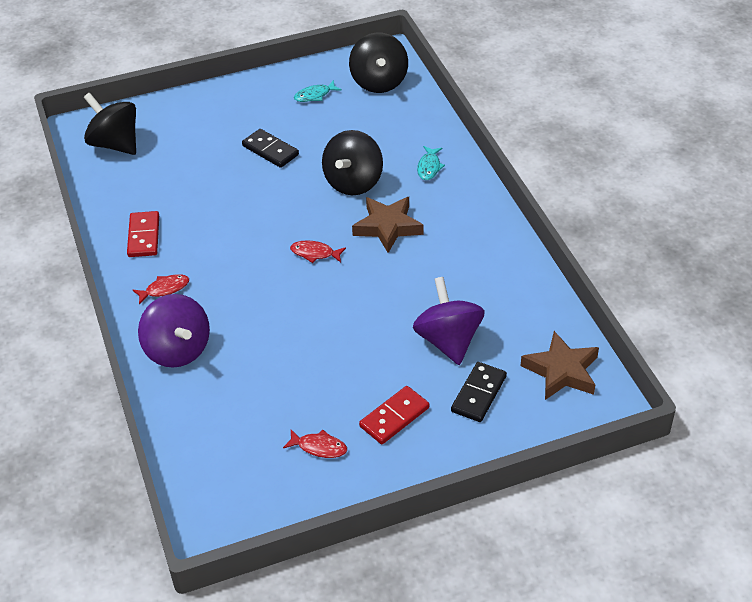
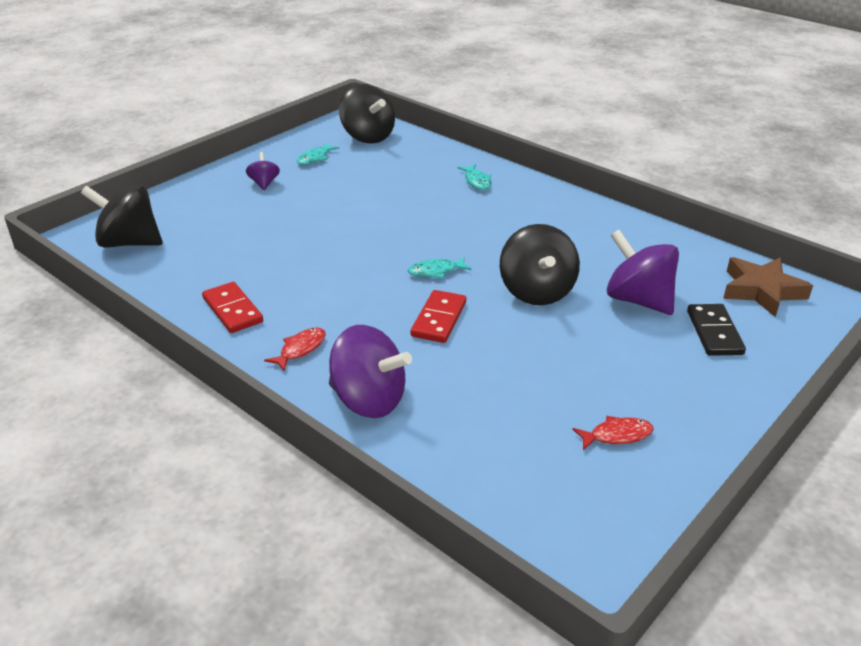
camera: 30 degrees left, 10 degrees down
black domino [242,129,299,168] -> none
red fish [290,241,346,263] -> turquoise fish [408,257,472,279]
black spinning top [322,130,383,195] -> black spinning top moved to [500,224,580,305]
brown star [352,197,424,253] -> none
red domino [359,386,429,444] -> red domino moved to [411,290,466,343]
none -> purple spinning top [246,152,280,190]

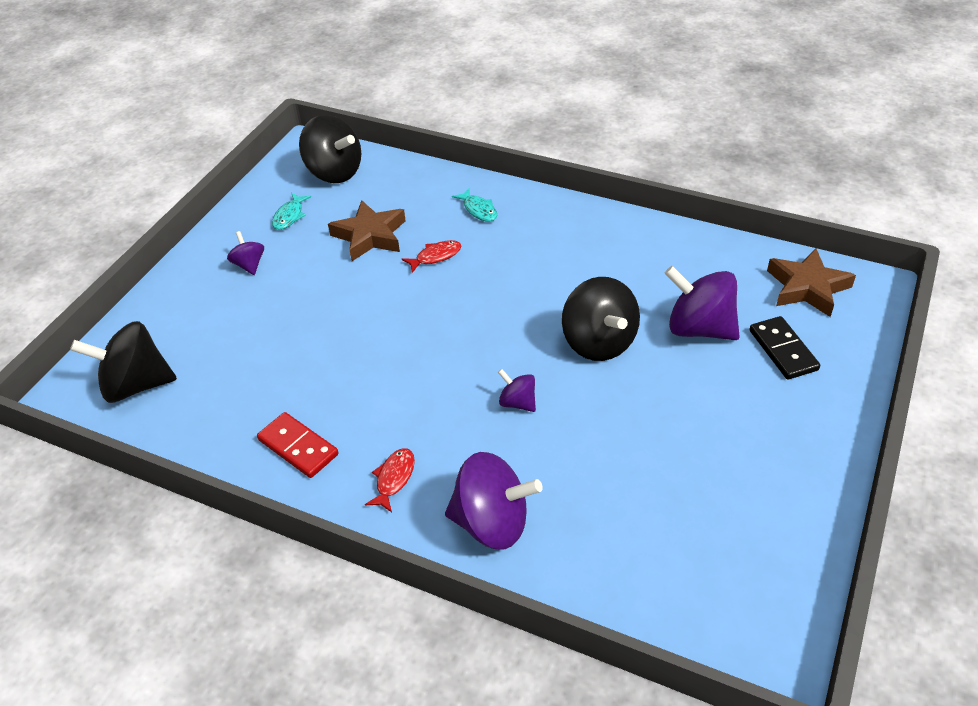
camera: 15 degrees left, 10 degrees up
turquoise fish [408,257,472,279] -> none
red domino [411,290,466,343] -> purple spinning top [498,369,536,412]
red fish [572,416,654,450] -> red fish moved to [402,240,461,273]
none -> brown star [328,200,406,261]

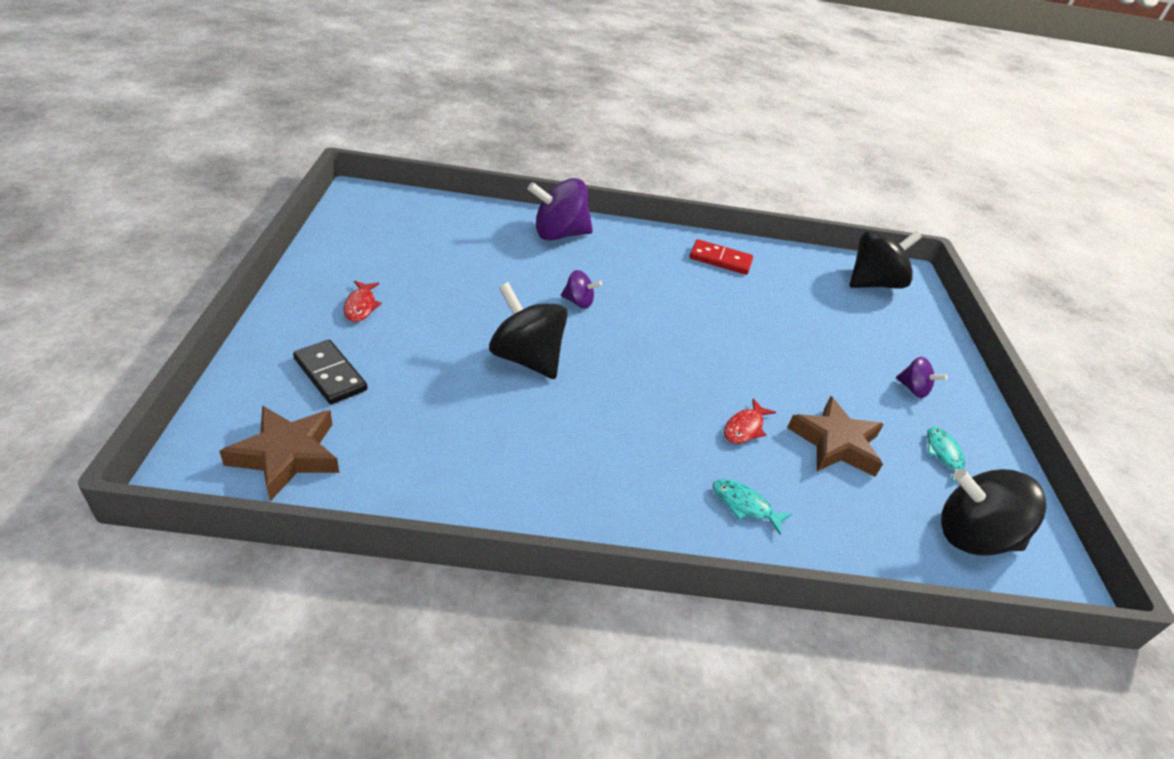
camera: 150 degrees right, 5 degrees down
red fish [365,448,415,512] -> red fish moved to [343,281,382,322]
purple spinning top [665,266,740,340] -> none

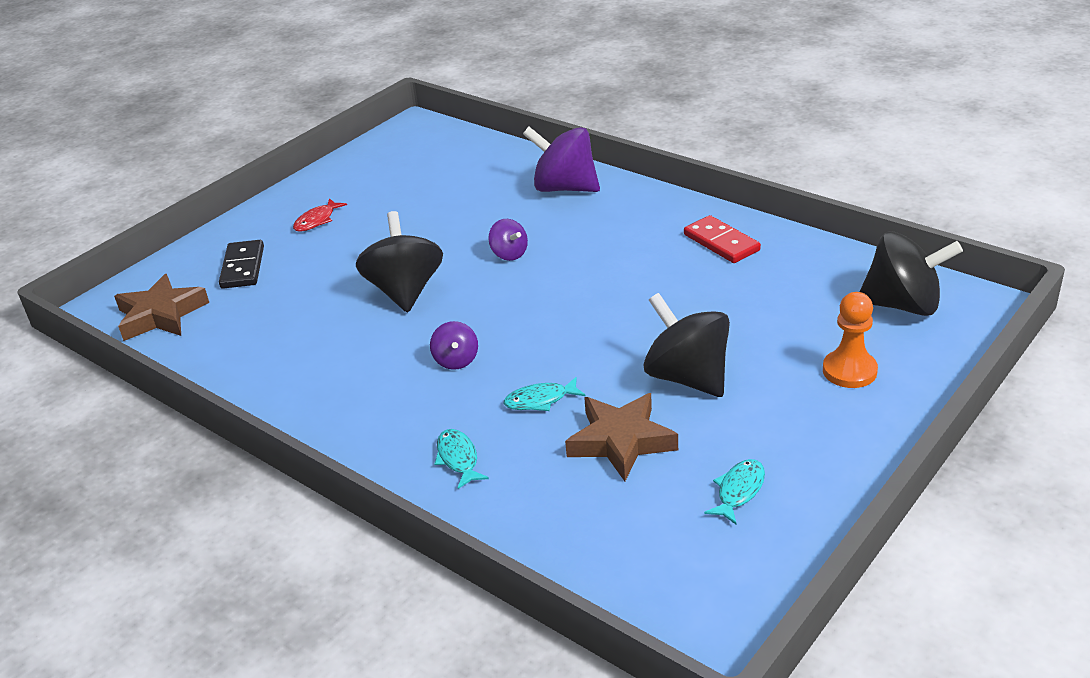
camera: 45 degrees right, 5 degrees down
red fish [724,399,776,444] -> turquoise fish [504,377,586,411]
purple spinning top [896,357,947,398] -> purple spinning top moved to [430,321,478,370]
black spinning top [941,469,1046,555] -> black spinning top moved to [643,293,730,397]
none -> orange pawn [823,292,878,388]

